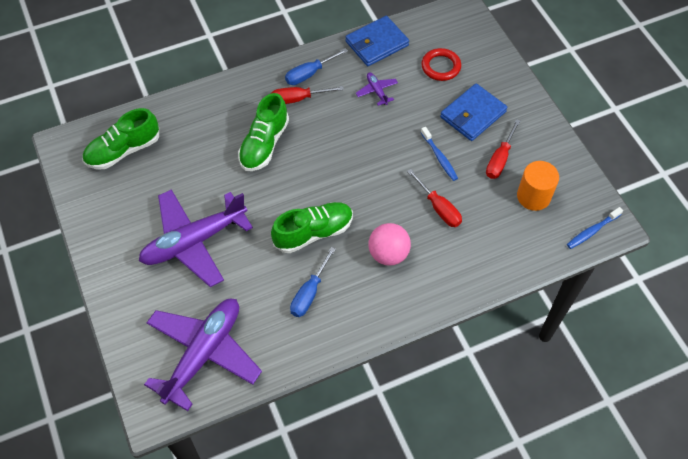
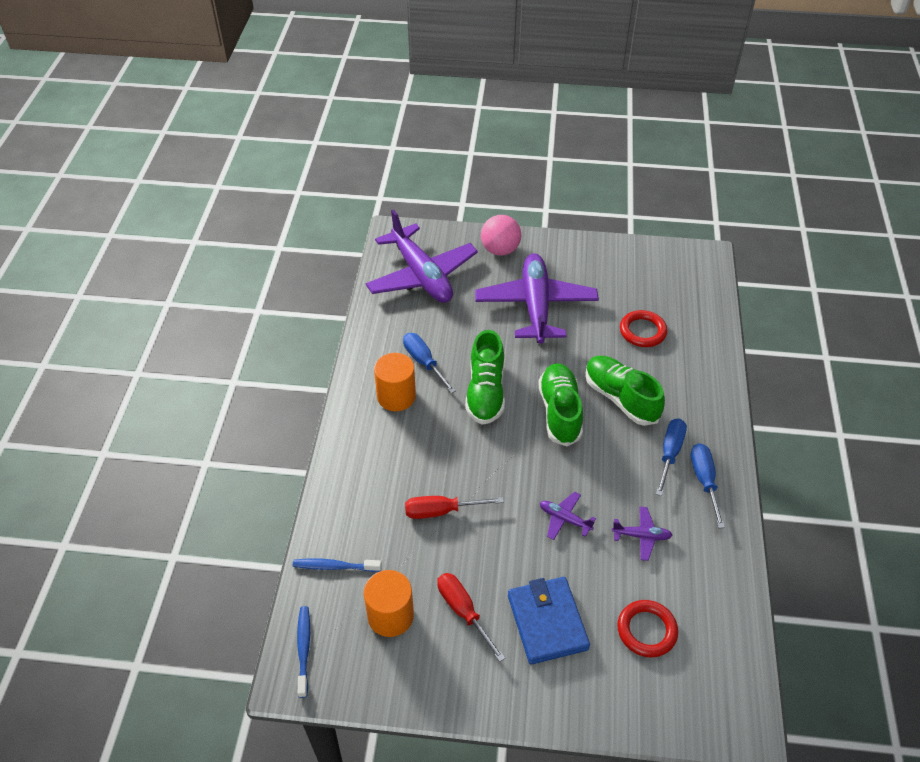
camera: 120 degrees right, 10 degrees down
green shoe [82,108,159,169] -> green shoe moved to [538,363,583,447]
red screwdriver [272,86,344,104] -> blue screwdriver [656,418,687,496]
blue wallet [345,16,409,66] -> none
pink ball [368,223,411,266] -> pink ball moved to [481,215,521,256]
blue toothbrush [421,127,458,181] -> blue toothbrush moved to [293,559,382,572]
none -> orange cylinder [374,353,416,411]
none -> purple plane [540,492,596,540]
none -> red ring [620,310,667,347]

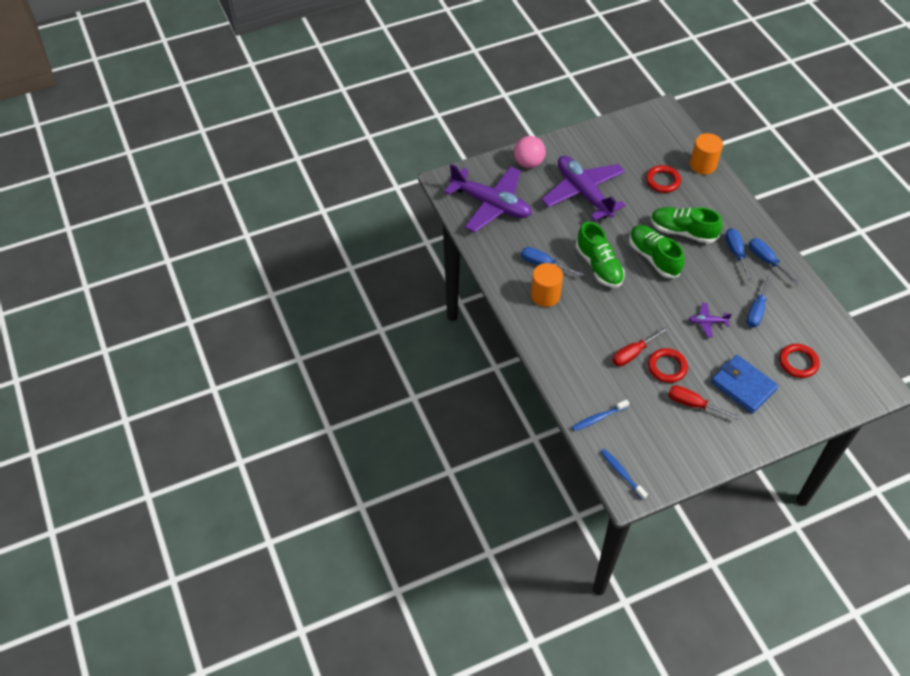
camera: 30 degrees left, 5 degrees up
orange cylinder [364,570,414,637] -> orange cylinder moved to [690,133,723,175]
purple plane [612,507,672,561] -> blue screwdriver [746,275,772,327]
none -> red ring [648,348,688,383]

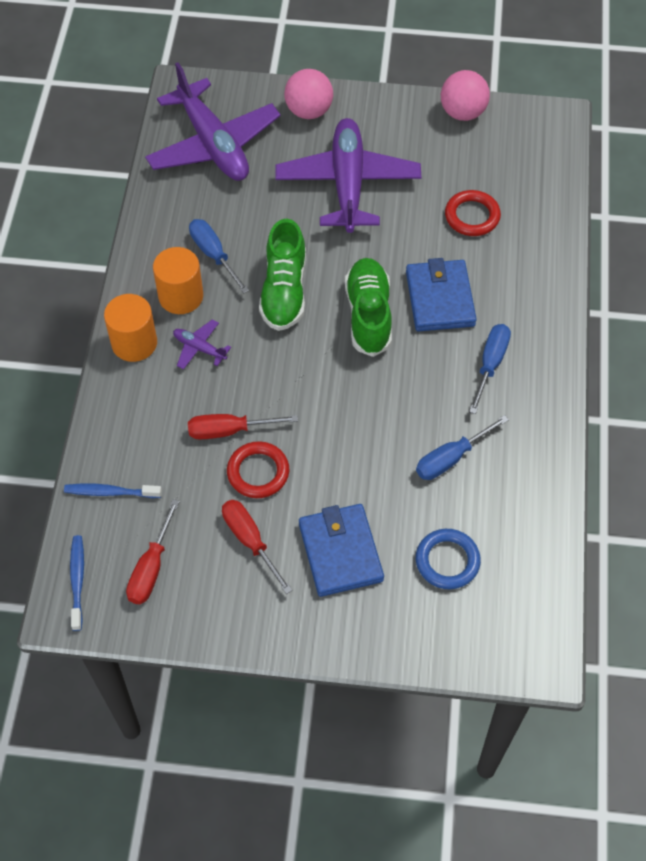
camera: 30 degrees right, 5 degrees up
green shoe [651,207,722,244] -> blue wallet [406,258,477,332]
purple plane [688,303,732,337] -> purple plane moved to [173,319,231,370]
orange cylinder [690,133,723,175] -> orange cylinder moved to [104,294,157,362]
blue screwdriver [749,238,800,285] -> none
red ring [779,344,820,378] -> blue ring [416,529,481,589]
none -> red screwdriver [126,499,180,604]
none -> pink ball [441,70,490,121]

